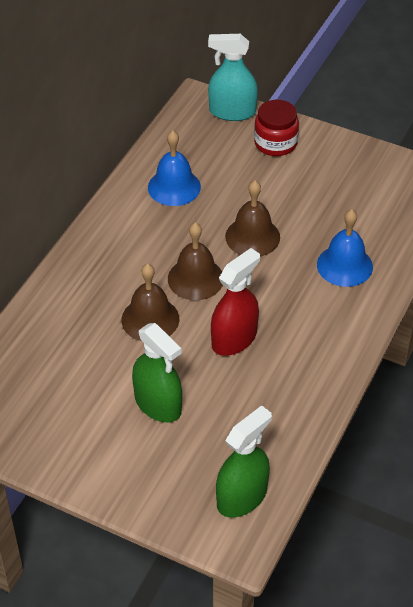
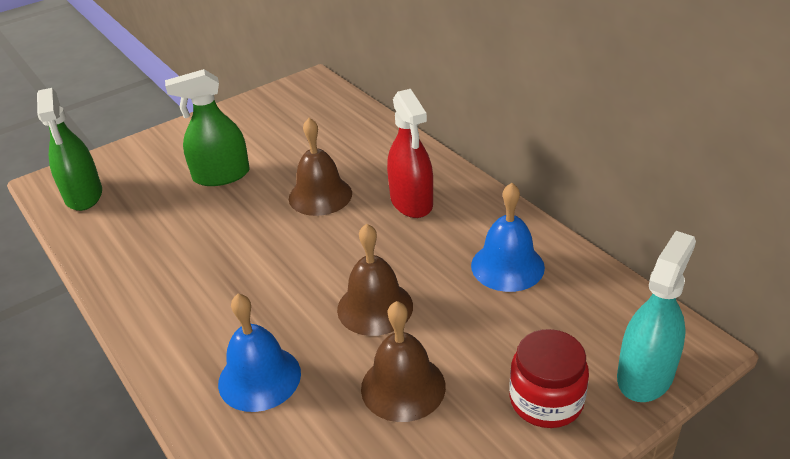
camera: 120 degrees right, 10 degrees down
brown bell [168,223,223,300] -> brown bell moved to [361,301,446,422]
red spray bottle [211,248,260,356] -> red spray bottle moved to [387,89,433,218]

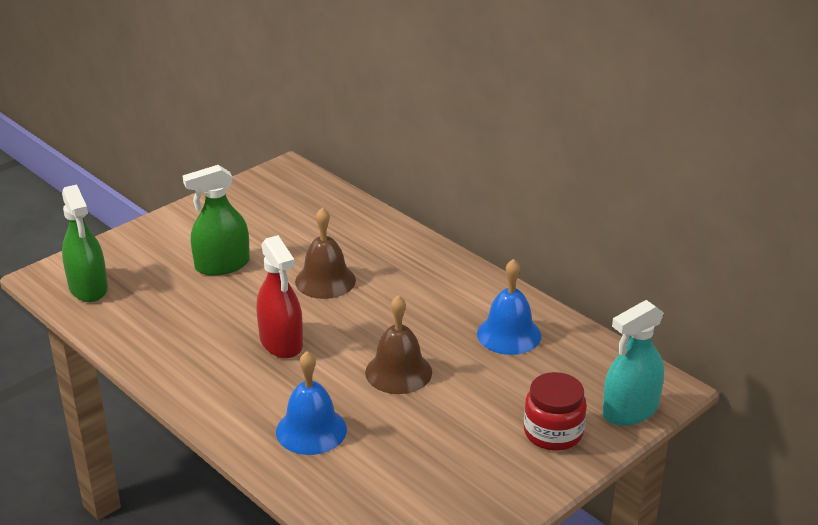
camera: 10 degrees left, 5 degrees down
brown bell [361,301,446,422] -> none
red spray bottle [387,89,433,218] -> red spray bottle moved to [257,235,303,358]
turquoise spray bottle [617,231,696,402] -> turquoise spray bottle turned 150 degrees counterclockwise [602,300,664,426]

